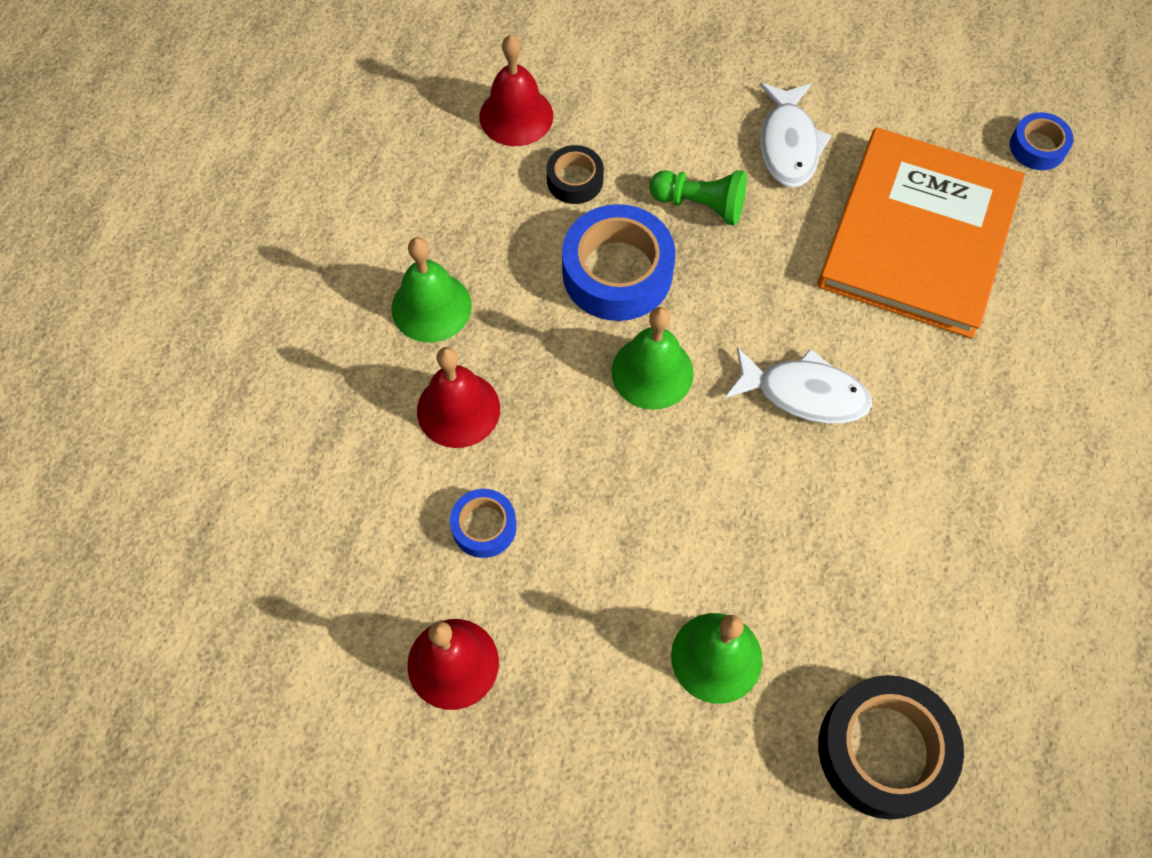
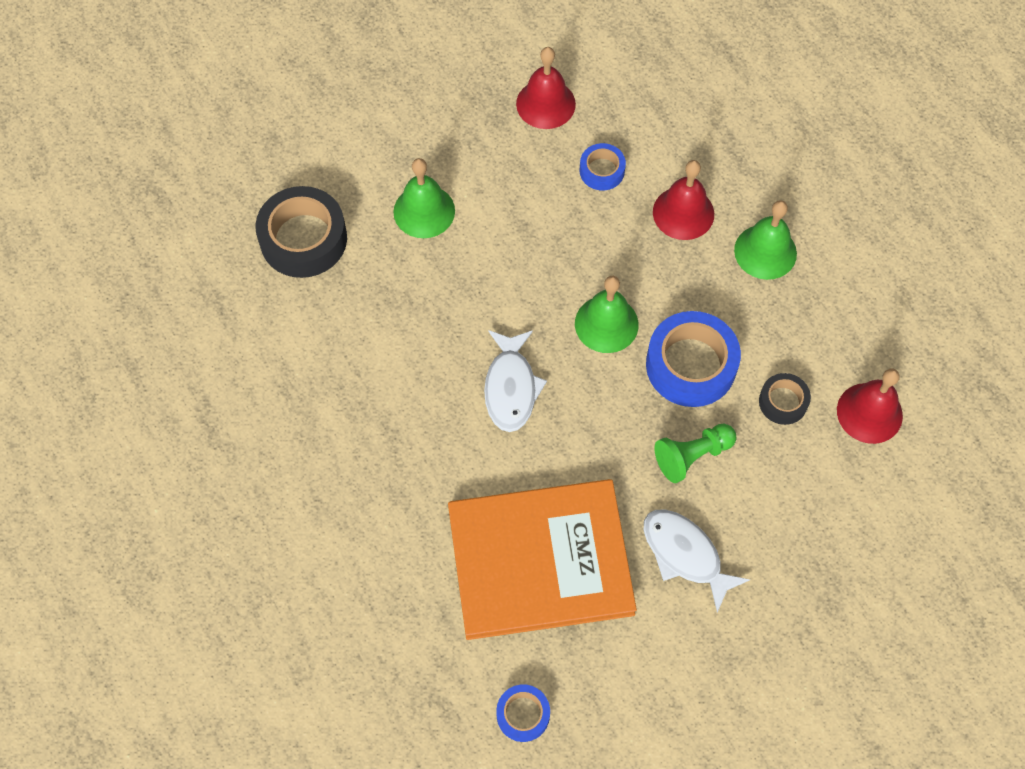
camera: 135 degrees right, 0 degrees up
white fish [725,347,872,423] -> white fish turned 60 degrees counterclockwise [484,330,547,432]
orange book [817,127,1025,339] -> orange book turned 75 degrees counterclockwise [448,479,637,640]

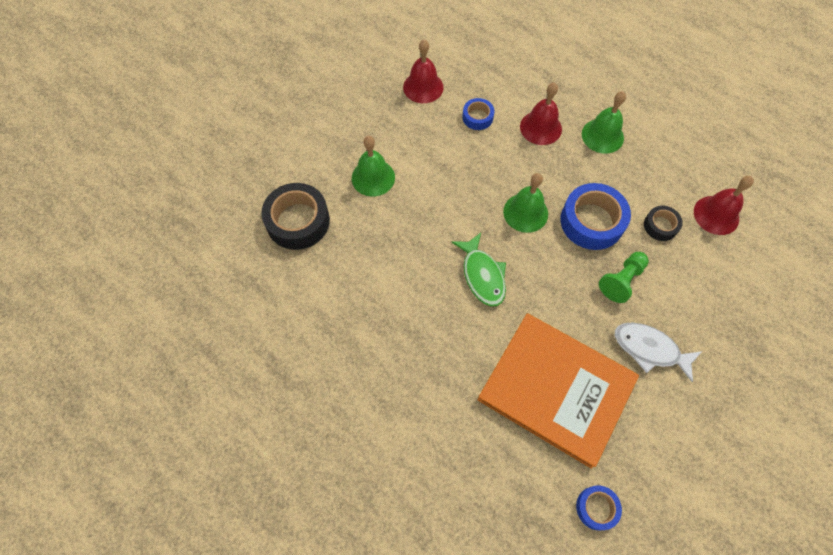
camera: 20 degrees left, 0 degrees up
orange book [448,479,637,640] -> orange book turned 60 degrees clockwise [477,314,639,469]
white fish [484,330,547,432] -> green fish [452,233,506,307]

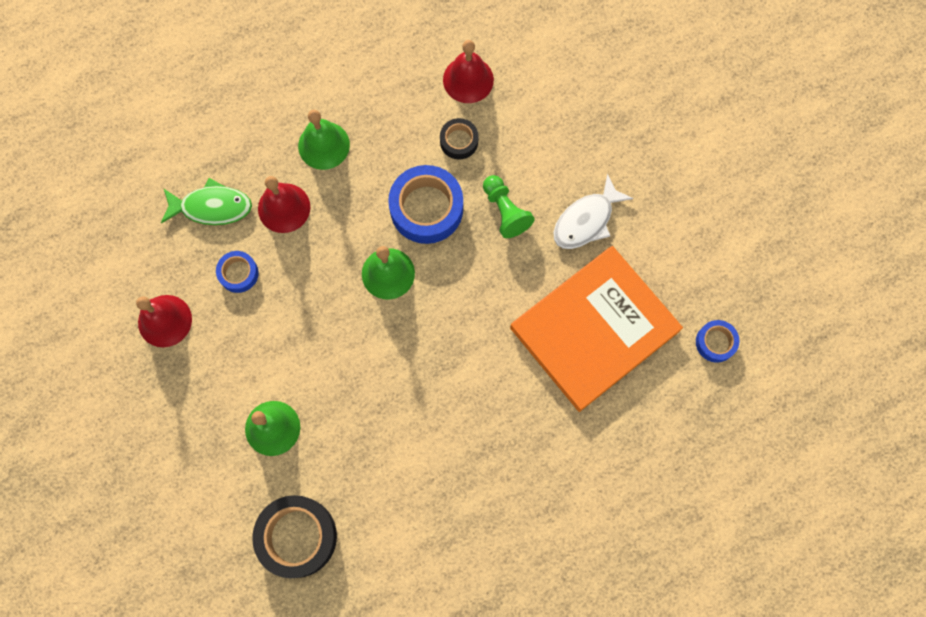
camera: 70 degrees left, 10 degrees up
green fish [452,233,506,307] -> green fish moved to [161,178,252,225]

